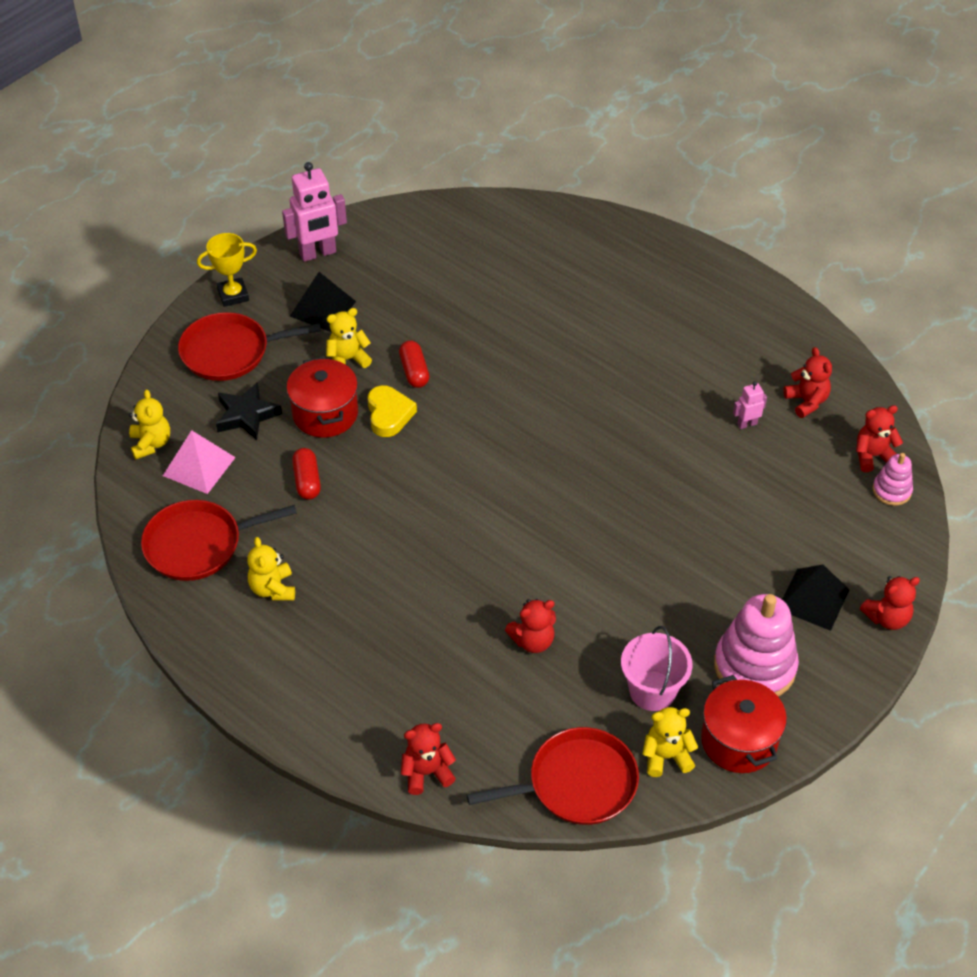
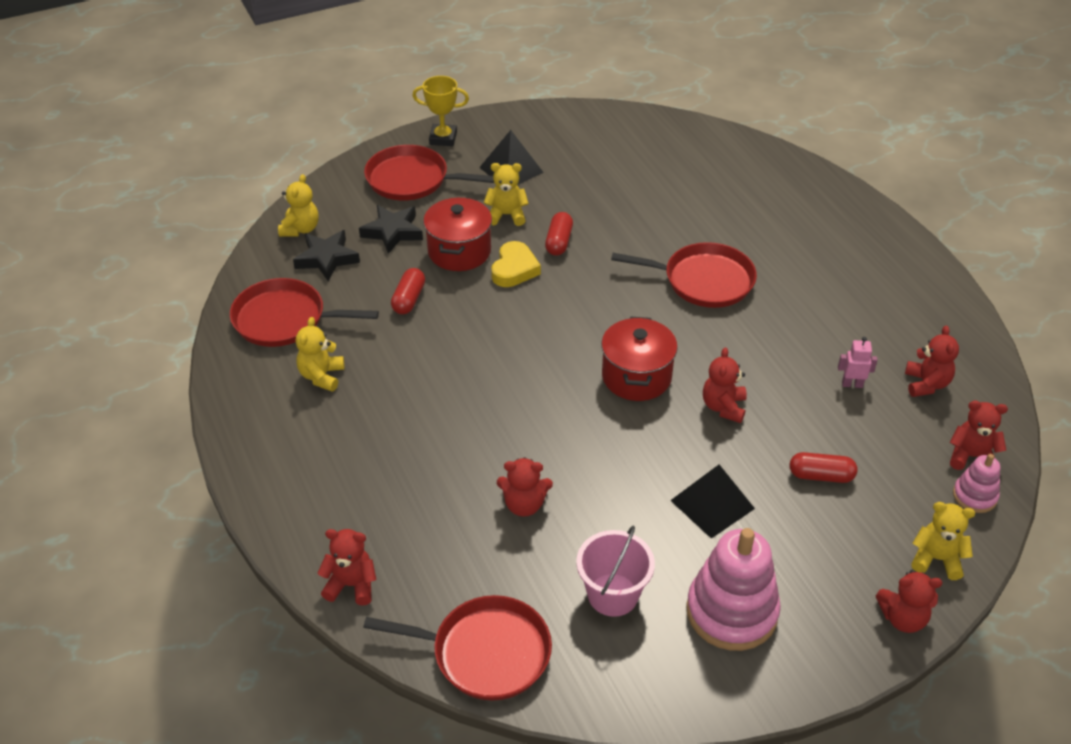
camera: 25 degrees right, 5 degrees down
pink pyramid [163,430,236,494] -> black star [293,230,360,281]
pink robot [282,162,347,262] -> none
yellow teddy bear [642,707,698,777] -> yellow teddy bear moved to [911,502,975,580]
red pot [701,675,787,773] -> red pot moved to [601,317,678,401]
black pyramid [782,564,850,631] -> black pyramid moved to [670,464,755,539]
none -> red pan [611,242,757,308]
none -> red teddy bear [703,347,747,423]
none -> red capsule [790,452,858,483]

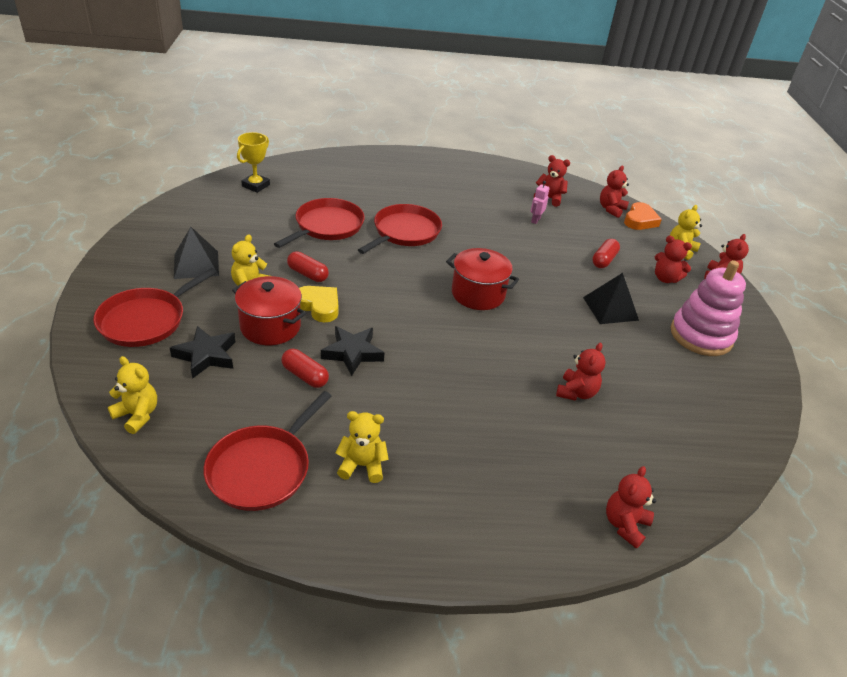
camera: 70 degrees left, 5 degrees down
black star [293,230,360,281] -> black star moved to [321,326,385,376]
yellow teddy bear [296,317,344,392] -> yellow teddy bear turned 150 degrees clockwise [336,411,389,483]
red pan [363,595,552,701] -> red pan moved to [274,198,365,248]
yellow trophy [413,76,469,146] -> yellow trophy moved to [237,132,270,193]
pink bucket [576,526,655,617] -> none
red teddy bear [703,347,747,423] -> red teddy bear moved to [655,236,692,283]
pink stacking toy [953,454,1000,513] -> orange heart [624,202,662,230]

